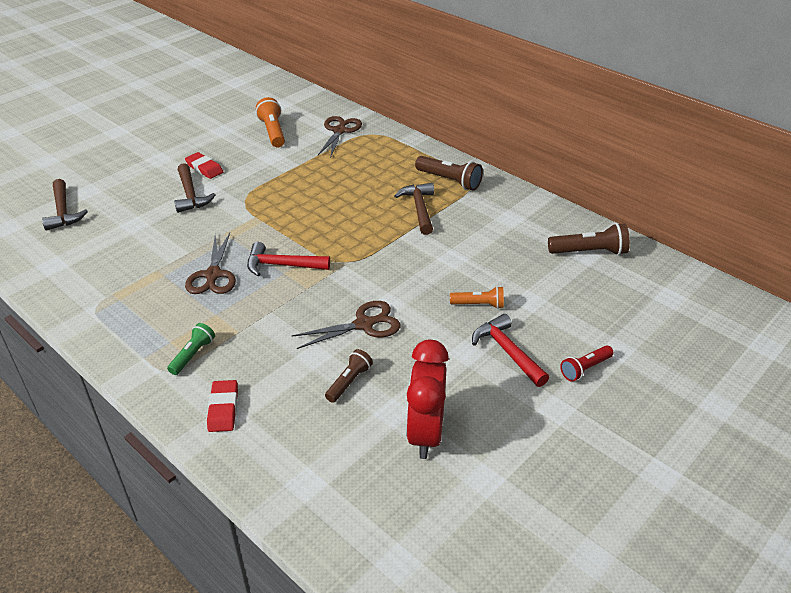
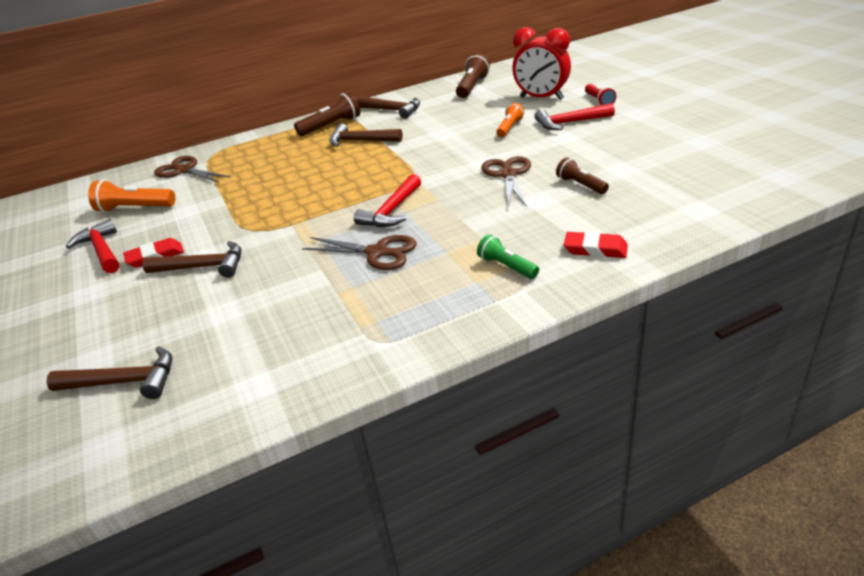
camera: 65 degrees left, 5 degrees down
red clock [406,340,449,459] -> red clock moved to [512,27,571,100]
none -> red hammer [66,219,119,273]
none -> brown hammer [357,96,420,119]

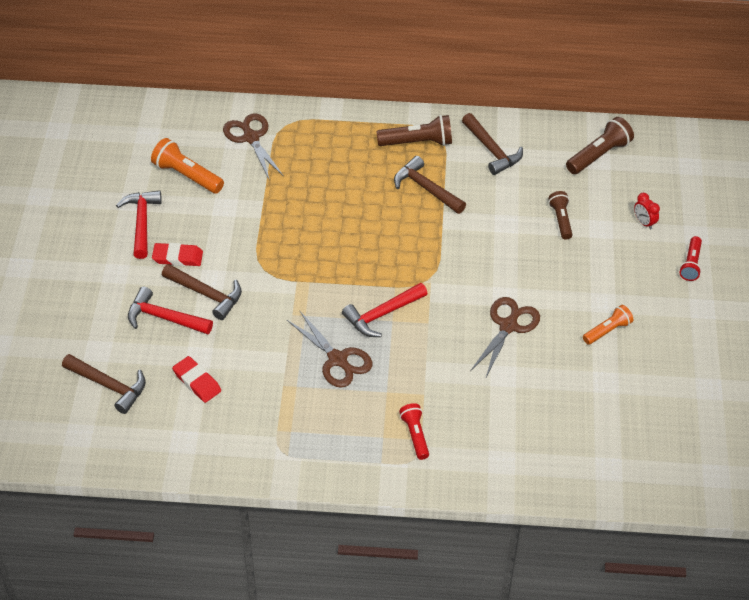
camera: 25 degrees right, 15 degrees up
green flashlight [477,234,539,279] -> red flashlight [399,403,429,460]
orange flashlight [496,103,524,137] -> orange flashlight moved to [583,305,633,345]
red clock [512,27,571,100] -> red clock [634,193,660,230], size x0.43
red hammer [534,103,615,130] -> red hammer moved to [128,287,213,334]
brown flashlight [556,157,609,194] -> brown flashlight moved to [548,191,572,240]
red eraser [564,231,628,258] -> red eraser moved to [172,356,221,403]

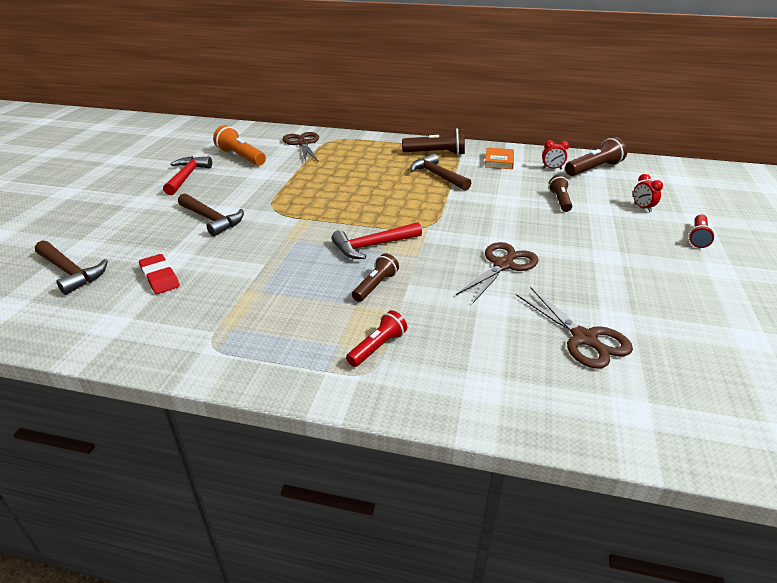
camera: 10 degrees right, 15 degrees down
red hammer [128,287,213,334] -> none
red eraser [152,243,203,266] -> none
brown scissors [287,311,373,388] -> brown scissors moved to [516,287,633,369]
red flashlight [399,403,429,460] -> red flashlight turned 45 degrees clockwise [346,310,407,367]
brown hammer [462,113,523,175] -> orange book [485,147,514,169]
orange flashlight [583,305,633,345] -> none
none -> brown flashlight [352,253,399,302]
none -> red clock [542,140,569,169]

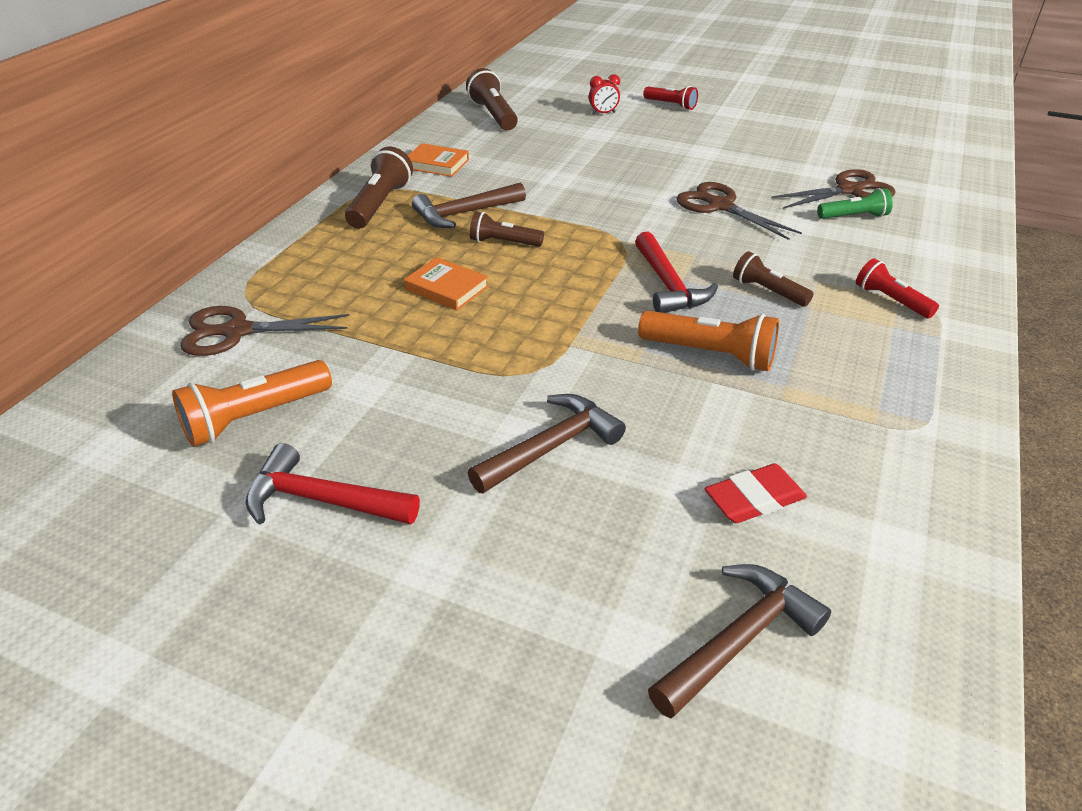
camera: 80 degrees left, 5 degrees up
red clock [542,140,569,169] -> none
brown flashlight [549,175,572,212] -> brown flashlight moved to [470,212,544,247]
none -> orange book [404,257,489,311]
none -> orange flashlight [638,311,779,371]
none -> green flashlight [817,188,893,219]

